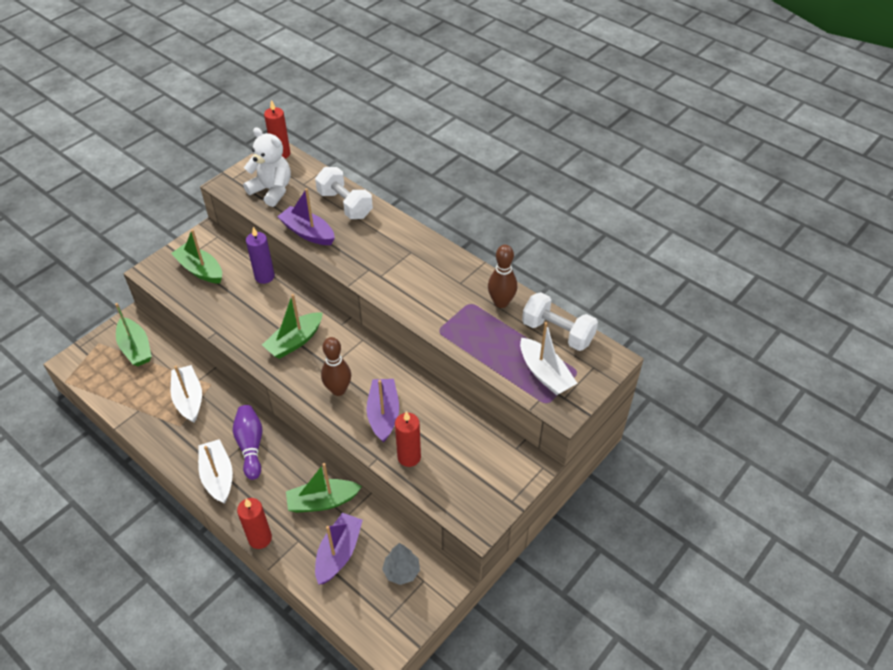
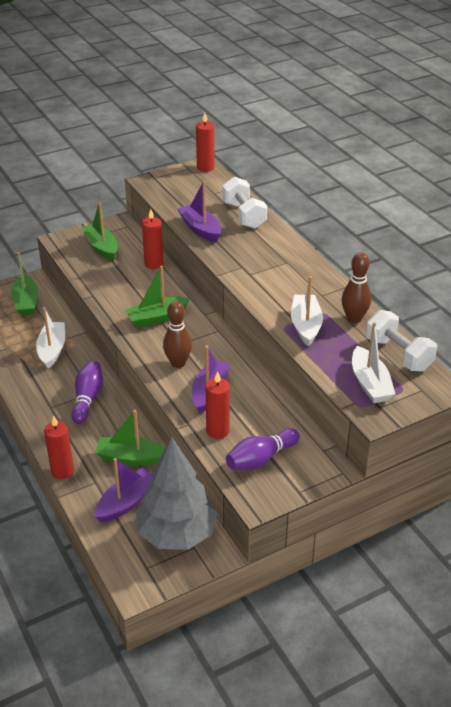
camera: 20 degrees right, 10 degrees down
white boat [198,439,233,504] -> white boat moved to [291,276,323,346]
white teddy bear [243,127,291,207] -> none
purple candle [246,227,275,284] -> red candle [142,209,163,269]
grey tree [382,543,420,585] -> grey tree [136,437,218,550], size x2.17
none -> purple bowling pin [226,428,300,470]

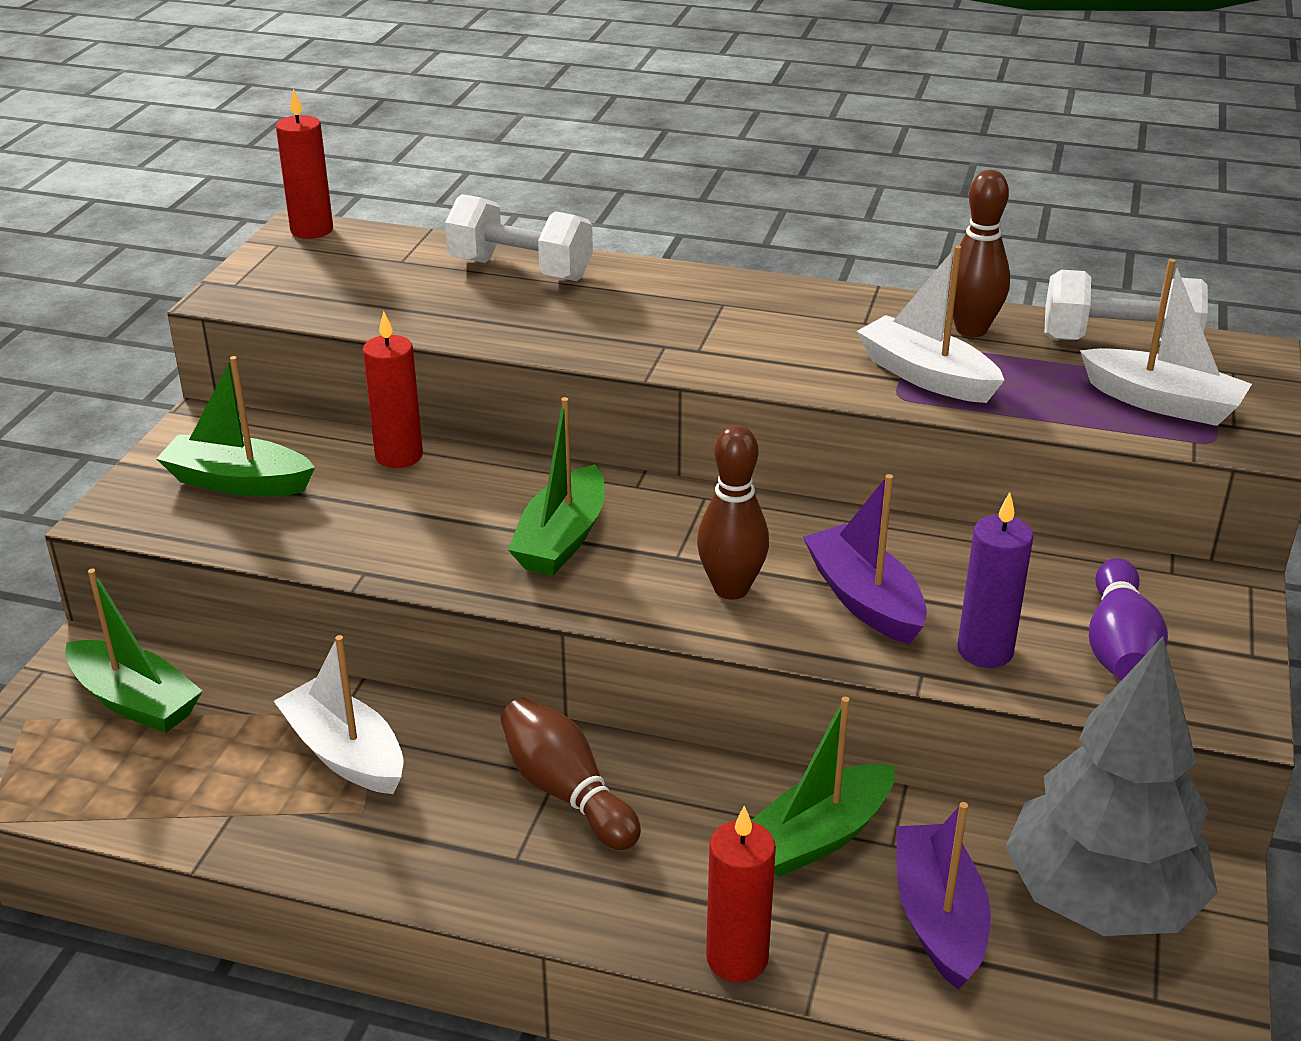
camera: 45 degrees left, 5 degrees down
purple bowling pin [71,360,103,424] -> brown bowling pin [501,698,641,850]
purple boat [178,181,221,242] -> none
red candle [206,371,230,439] -> purple candle [957,492,1034,668]

